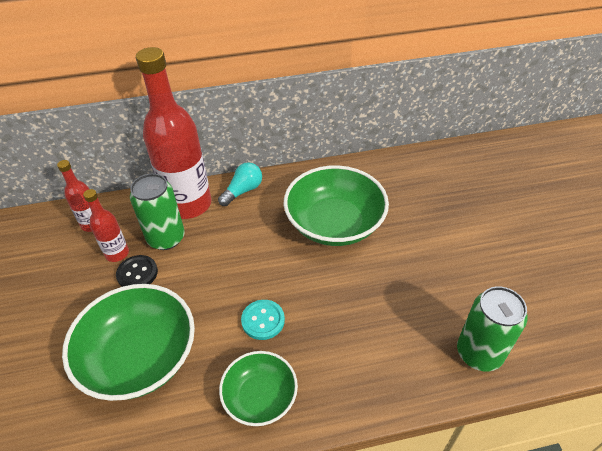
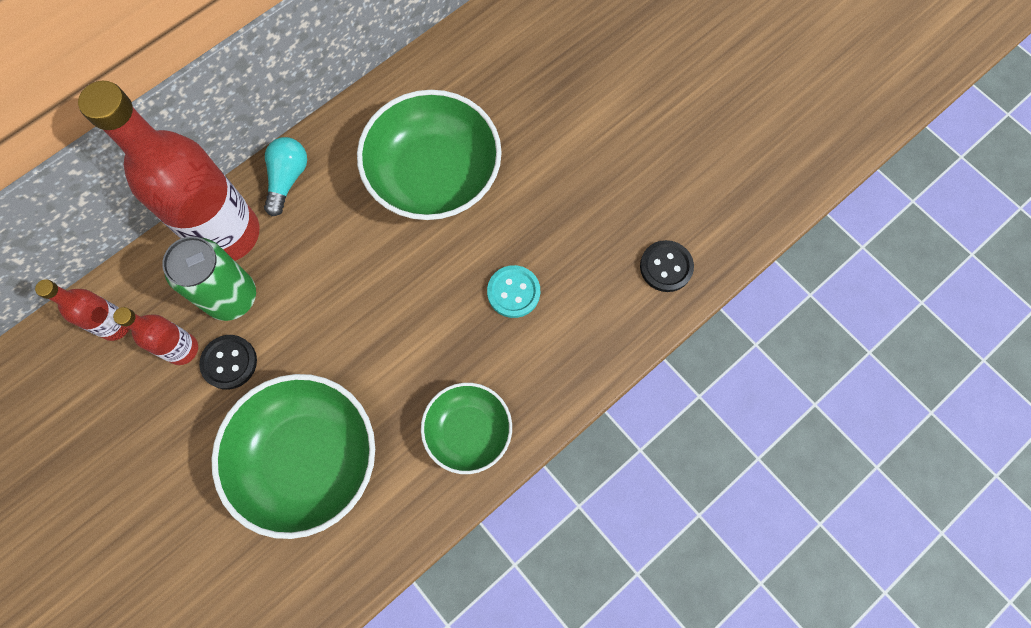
camera: 30 degrees left, 25 degrees up
turquoise button [241,300,285,340] -> turquoise button moved to [487,265,540,318]
green can [457,286,528,372] -> black button [640,240,694,292]

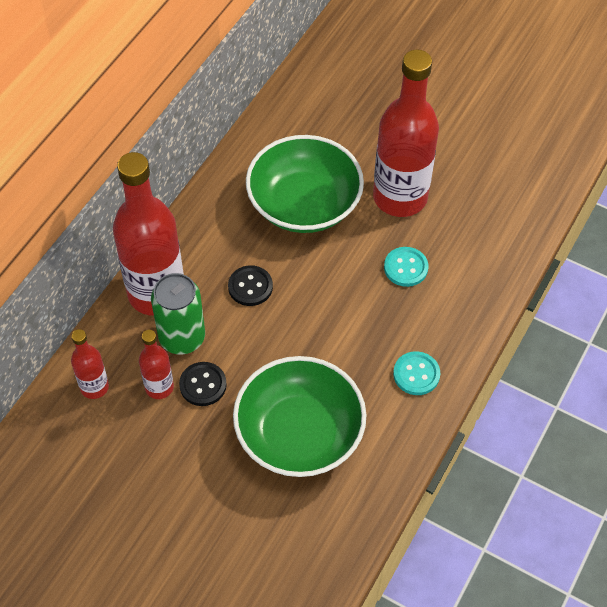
camera: 20 degrees left, 15 degrees down
turquoise light bulb [264,137,307,216] -> none
green bowl [421,383,512,474] -> turquoise button [393,351,440,395]
black button [640,240,694,292] -> black button moved to [228,265,273,306]
none -> red bottle [373,50,439,217]

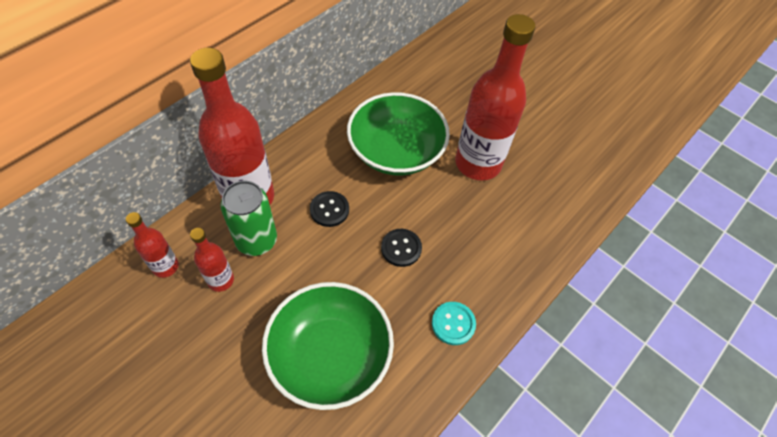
camera: 10 degrees right, 0 degrees up
black button [179,362,227,406] -> black button moved to [381,229,422,267]
turquoise button [384,247,429,287] -> none

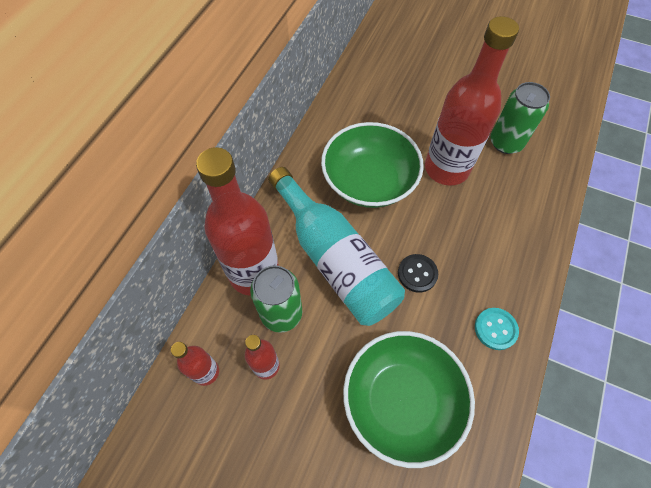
camera: 15 degrees left, 5 degrees up
black button [310,191,349,227] -> turquoise bottle [268,167,405,326]
none -> green can [490,82,550,154]

